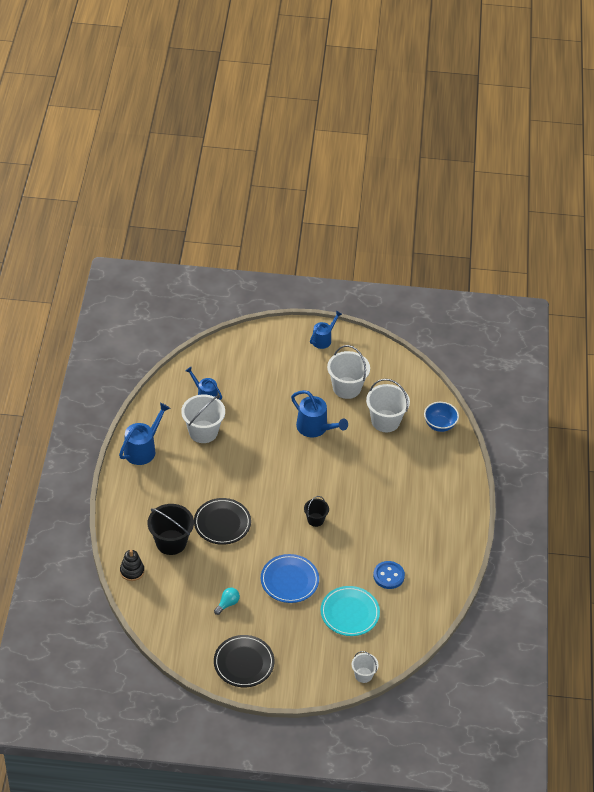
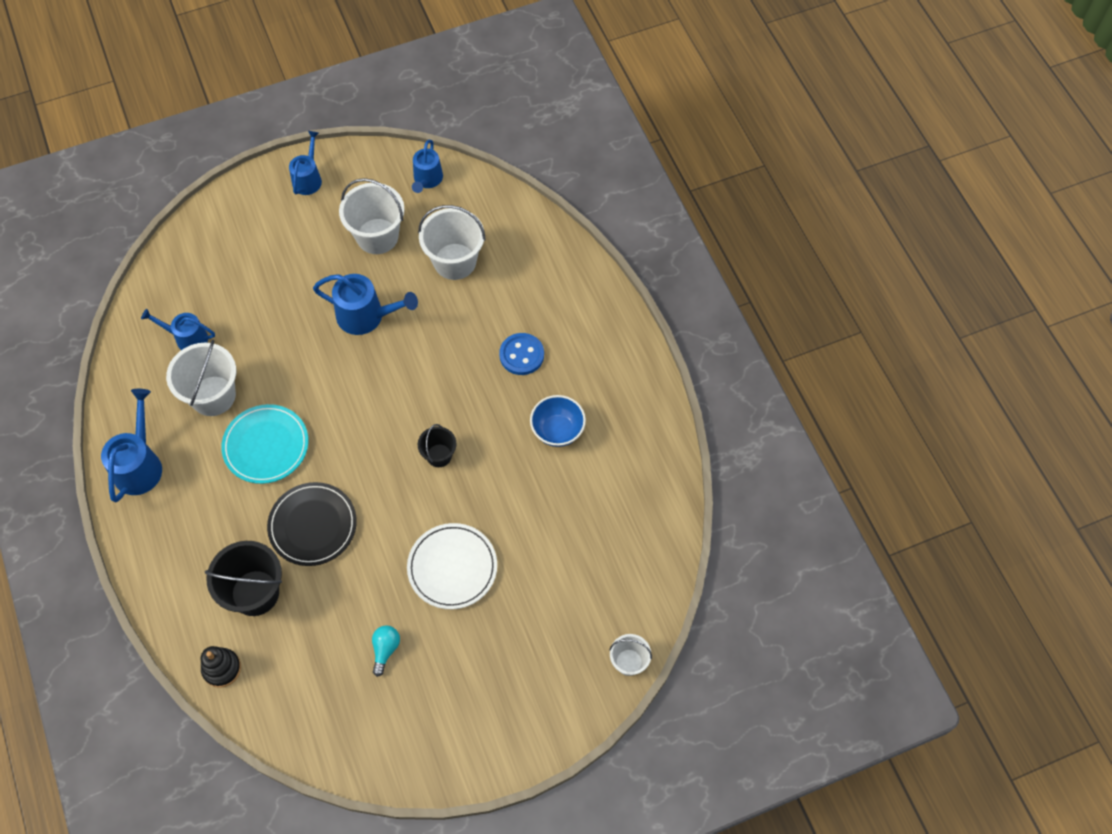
camera: 25 degrees left, 15 degrees up
black plate [214,635,275,687] -> none
blue plate [261,554,319,603] -> white plate [407,523,497,609]
turquoise plate [321,586,380,636] -> turquoise plate moved to [221,404,309,484]
blue button [373,561,405,589] -> blue button moved to [499,333,544,375]
blue bowl [424,402,459,432] -> blue bowl moved to [530,395,586,447]
none -> blue watering can [412,140,443,193]

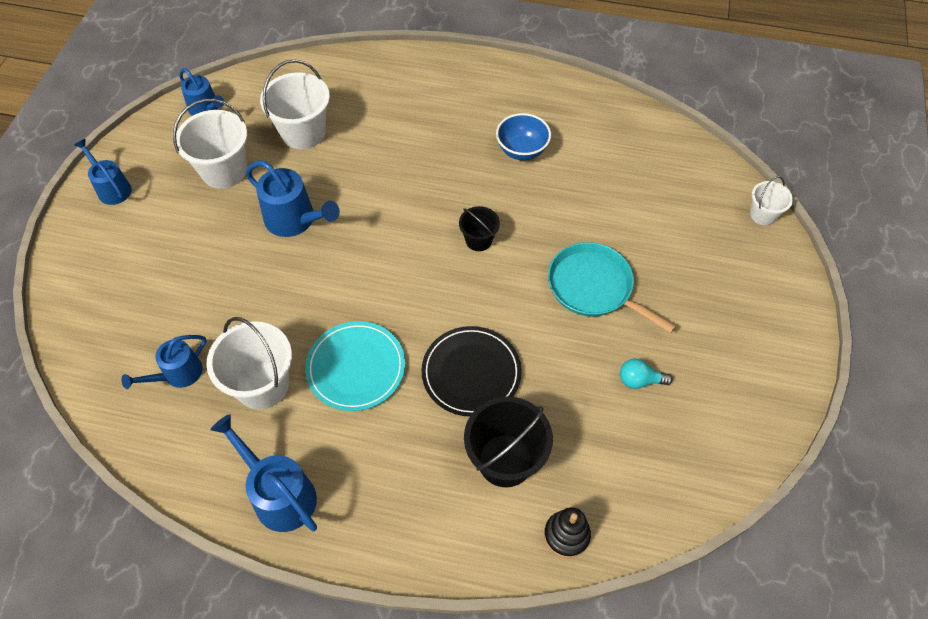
camera: 55 degrees left, 5 degrees down
blue watering can [313,274,418,335] -> blue watering can turned 75 degrees clockwise [246,160,340,237]
turquoise light bulb [372,625,400,677] -> turquoise light bulb turned 45 degrees counterclockwise [620,359,673,389]
white plate [407,523,497,609] -> turquoise pan [548,242,676,333]
blue button [499,333,544,375] -> none

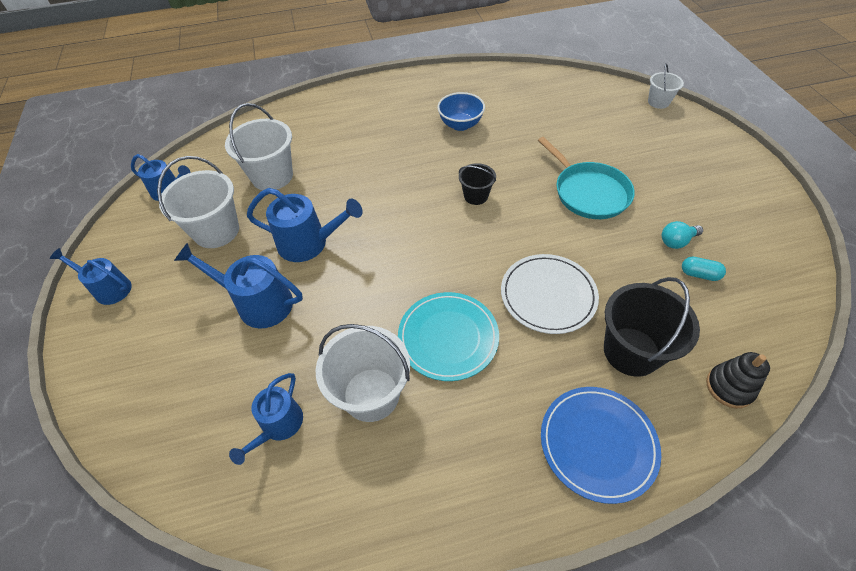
camera: 25 degrees left, 5 degrees down
blue watering can [211,414,317,532] -> blue watering can moved to [174,243,303,328]
black plate [421,326,522,417] -> white plate [501,254,599,334]
turquoise pan [548,242,676,333] -> turquoise pan turned 135 degrees counterclockwise [538,137,635,219]
none -> blue plate [541,387,661,504]
none -> turquoise capsule [682,257,726,281]

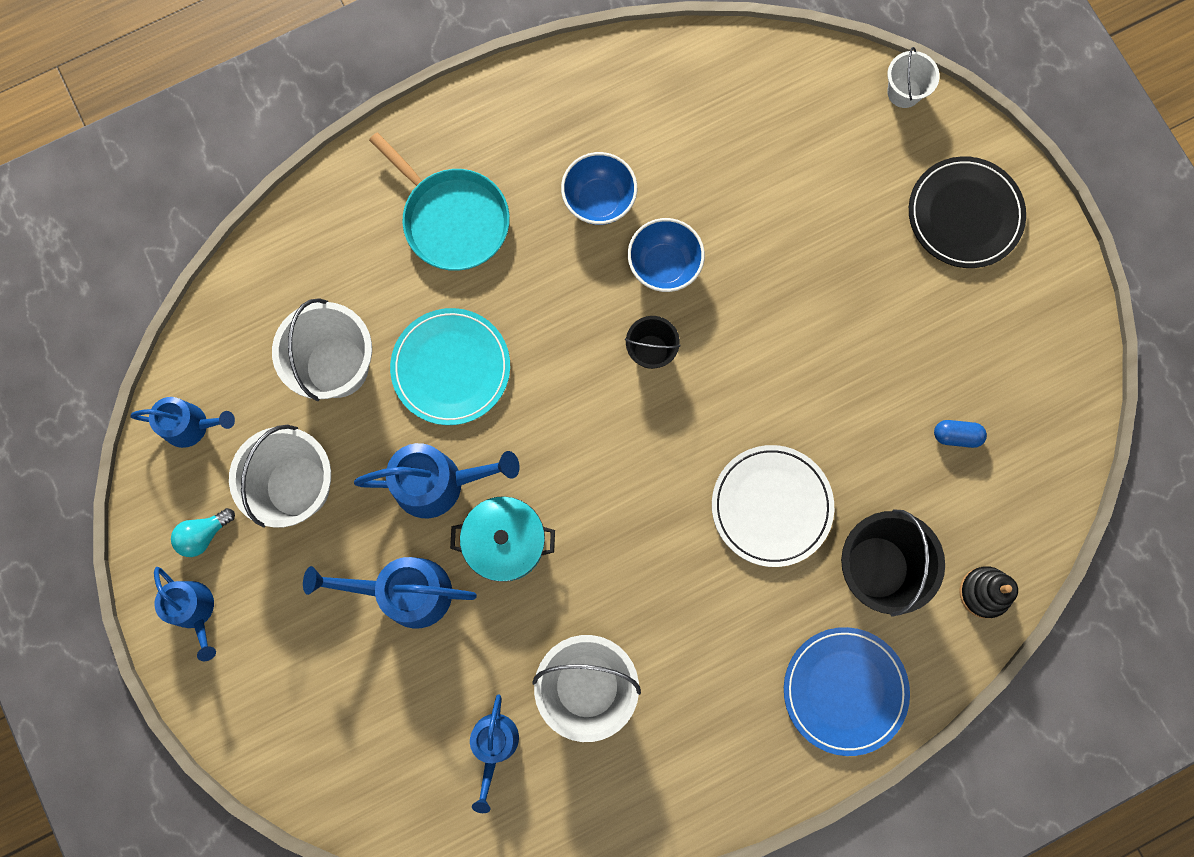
camera: 15 degrees left, 25 degrees up
blue watering can [50,248,132,305] -> blue watering can turned 135 degrees counterclockwise [154,567,216,661]
turquoise plate [398,292,499,381] -> turquoise plate moved to [390,308,510,425]
turquoise pan [538,137,635,219] -> turquoise pan moved to [369,132,510,271]
turquoise light bulb [662,221,703,249] -> turquoise light bulb moved to [171,508,235,557]
turquoise capsule [682,257,726,281] -> blue capsule [934,420,987,448]
none -> turquoise pot [450,496,555,582]
none -> blue bowl [628,218,705,292]
none -> black plate [909,156,1026,268]

